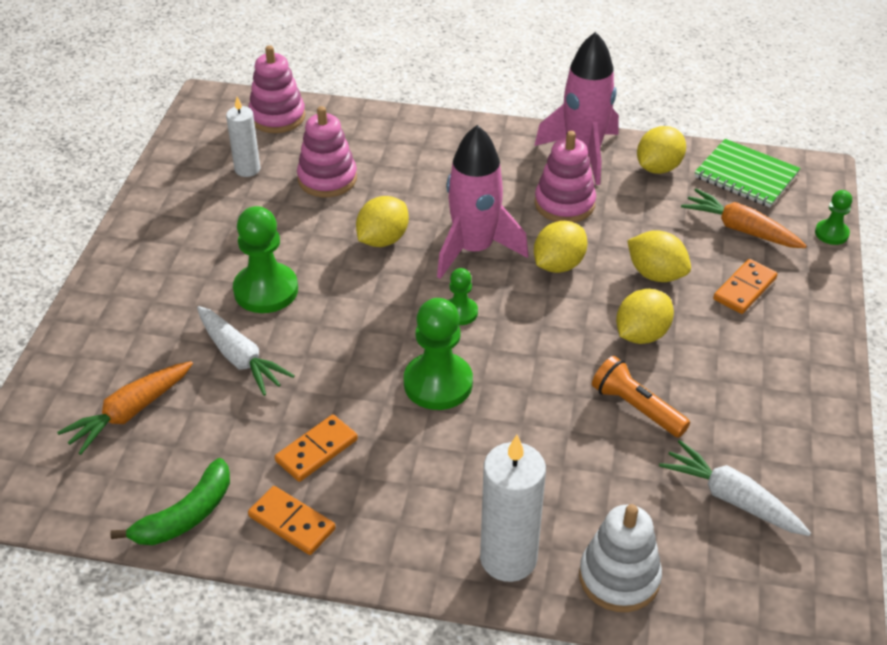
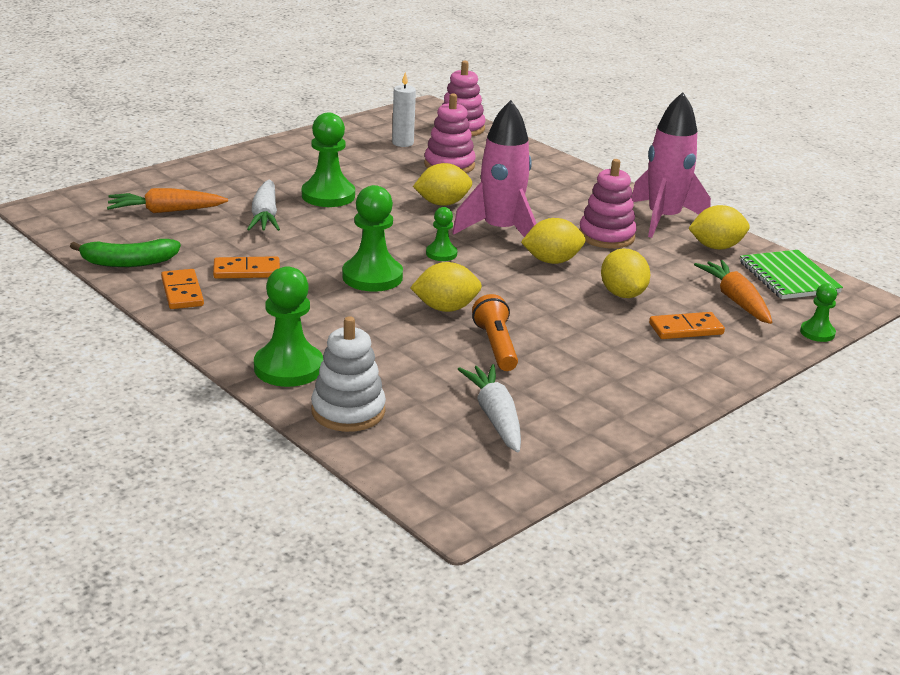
camera: 35 degrees right, 15 degrees down
white candle [480,435,546,582] -> green pawn [254,266,323,387]
yellow lemon [616,289,674,344] -> yellow lemon moved to [410,262,482,312]

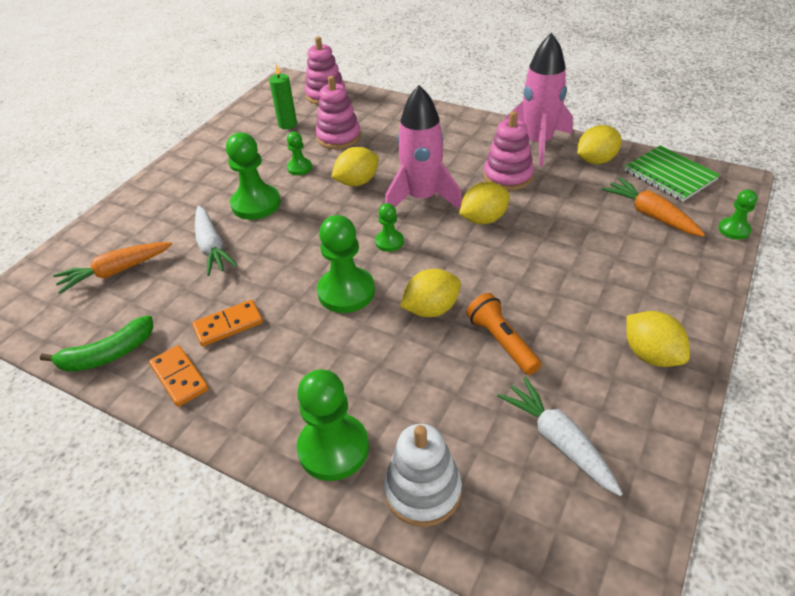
camera: 15 degrees left, 15 degrees up
white candle [392,72,416,147] -> green candle [269,64,297,129]
yellow lemon [601,249,650,298] -> yellow lemon moved to [626,311,690,367]
orange domino [649,312,725,339] -> none
none -> green pawn [287,132,312,175]

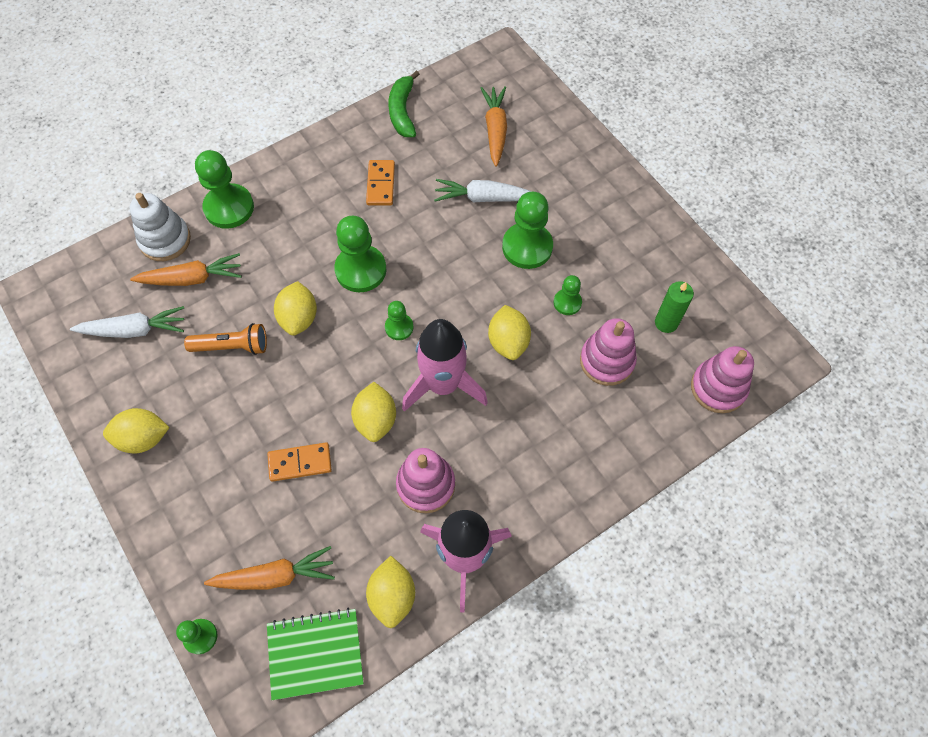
camera: 115 degrees right, 20 degrees up
orange domino [149,345,209,407] -> orange domino moved to [267,442,332,482]
none -> orange carrot [130,253,242,286]

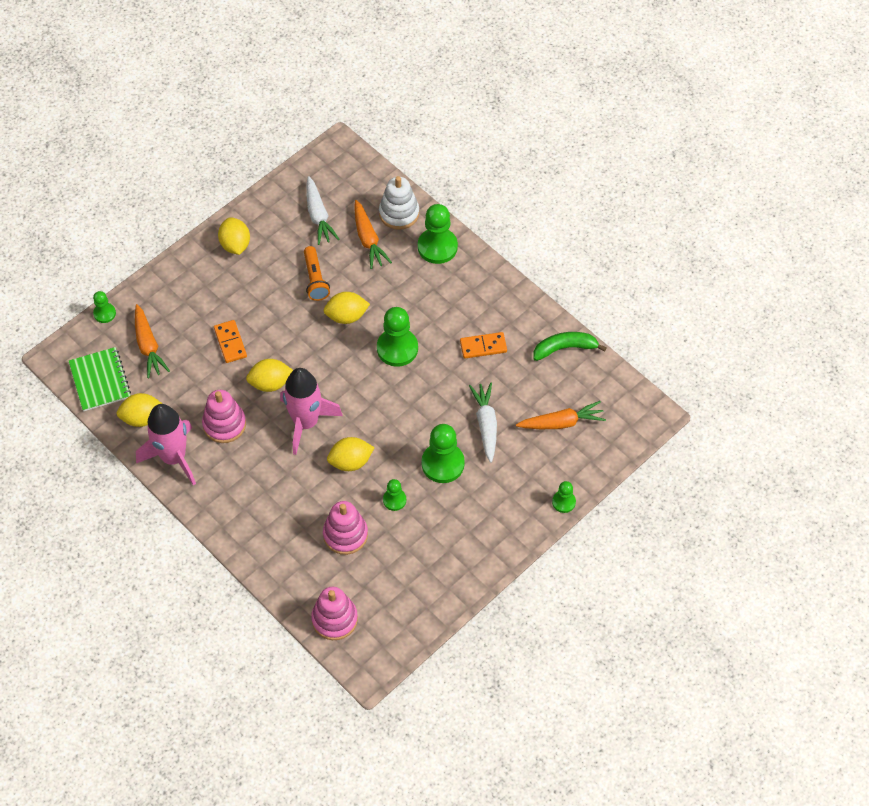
camera: 80 degrees right, 5 degrees down
green pawn [385,301,413,340] -> green pawn moved to [552,481,576,513]
green candle [655,281,694,333] -> none

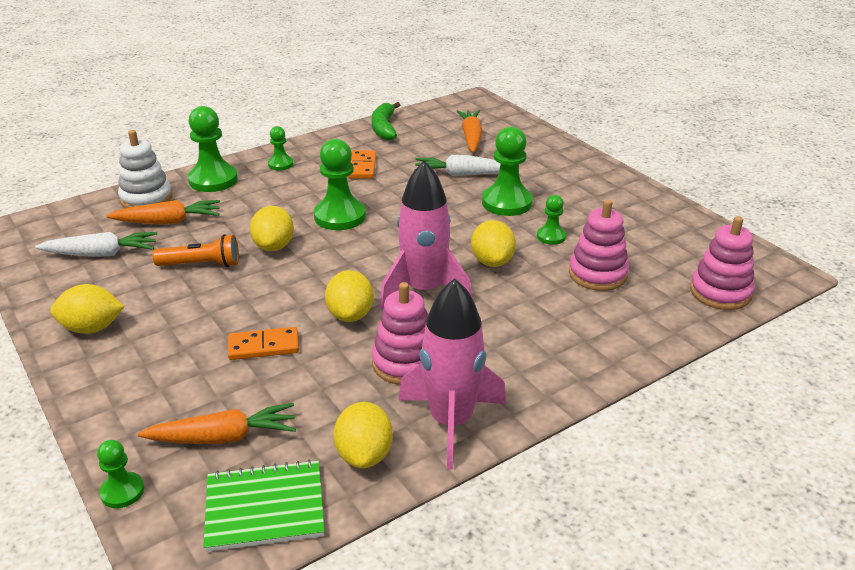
camera: 80 degrees left, 25 degrees down
green pawn [552,481,576,513] -> green pawn moved to [268,126,293,171]

